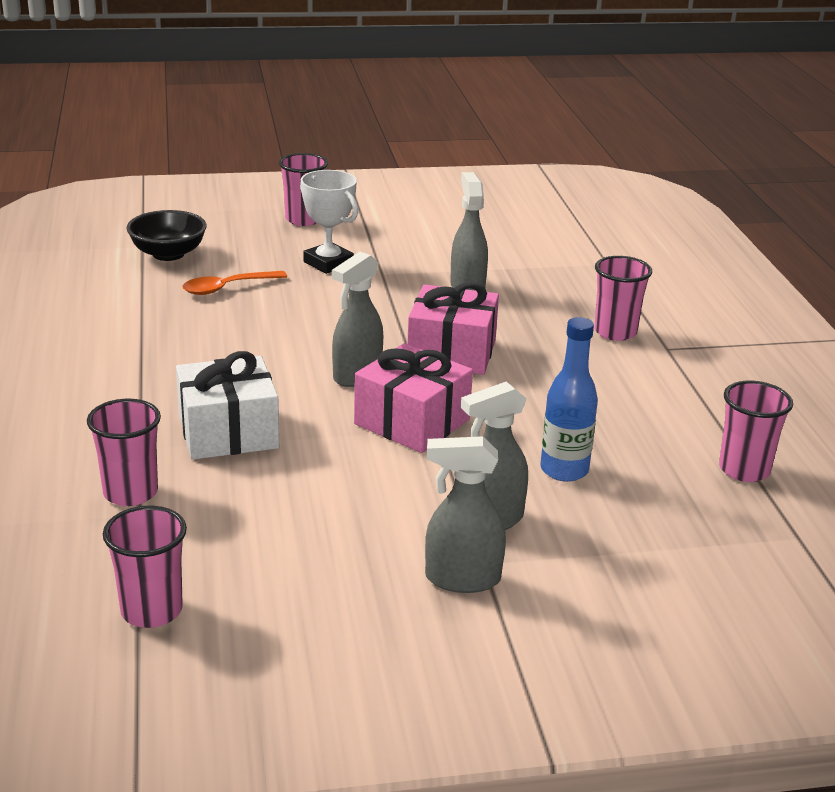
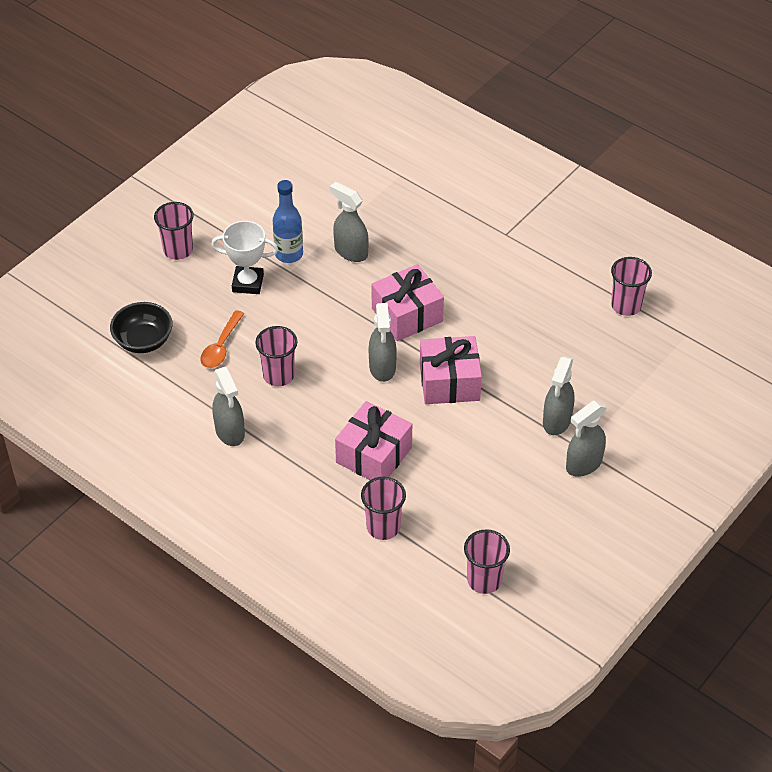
camera: 40 degrees left, 20 degrees up
white gift [176,351,279,460] -> pink gift [335,401,412,480]
blue bottle [541,317,598,482] -> blue bottle moved to [273,180,303,263]
pink cup [594,256,652,341] -> pink cup moved to [255,326,297,386]
none -> grey spray bottle [212,367,245,446]

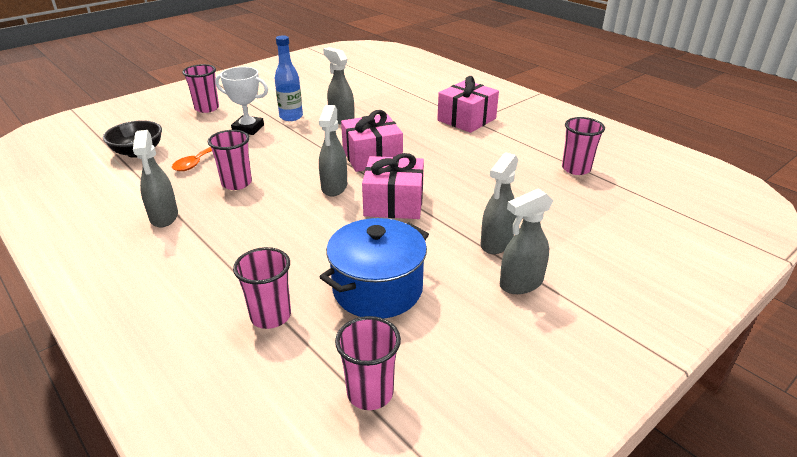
camera: 10 degrees right, 15 degrees down
pink gift [335,401,412,480] -> pink gift moved to [437,76,499,133]
none -> blue pot [320,218,429,319]

